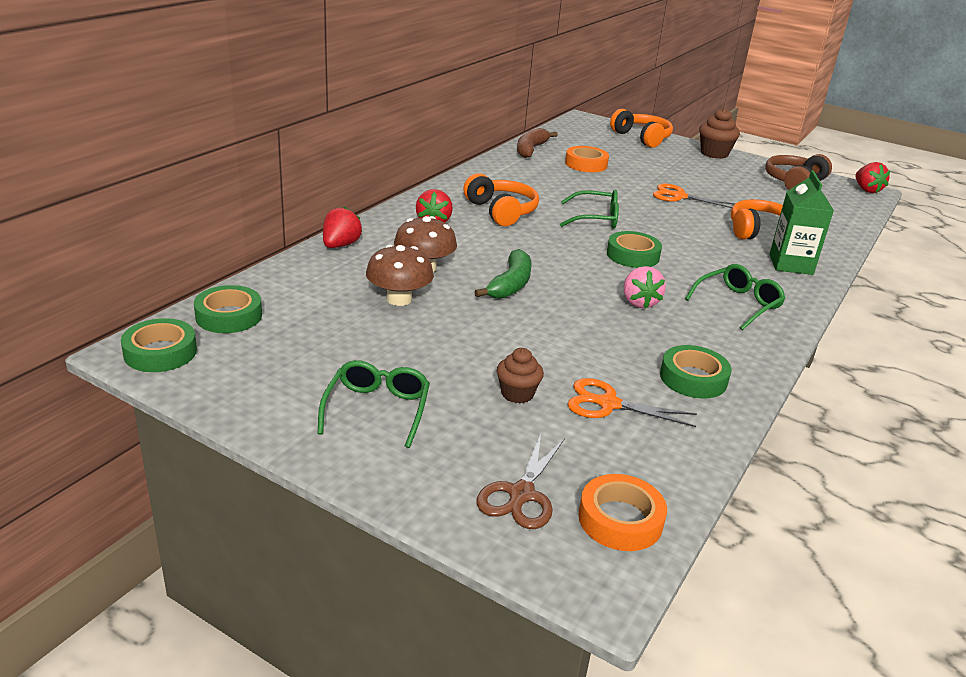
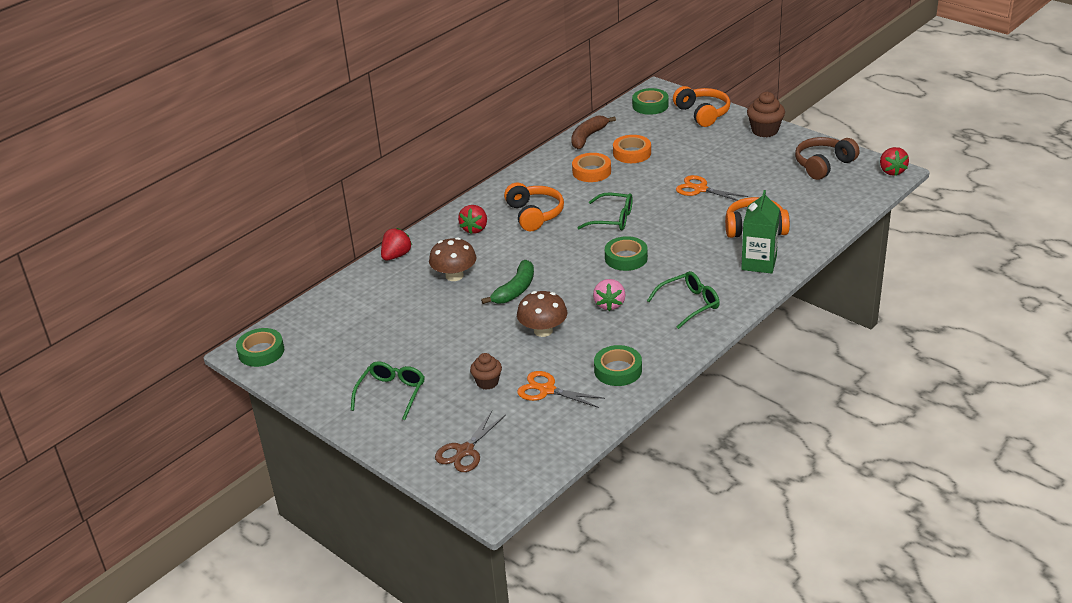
camera: 15 degrees right, 5 degrees up
green tape [194,285,262,333] -> green tape moved to [632,88,669,115]
brown mushroom [366,245,434,306] -> brown mushroom moved to [517,291,567,337]
orange tape [578,474,667,551] -> orange tape moved to [572,153,611,182]

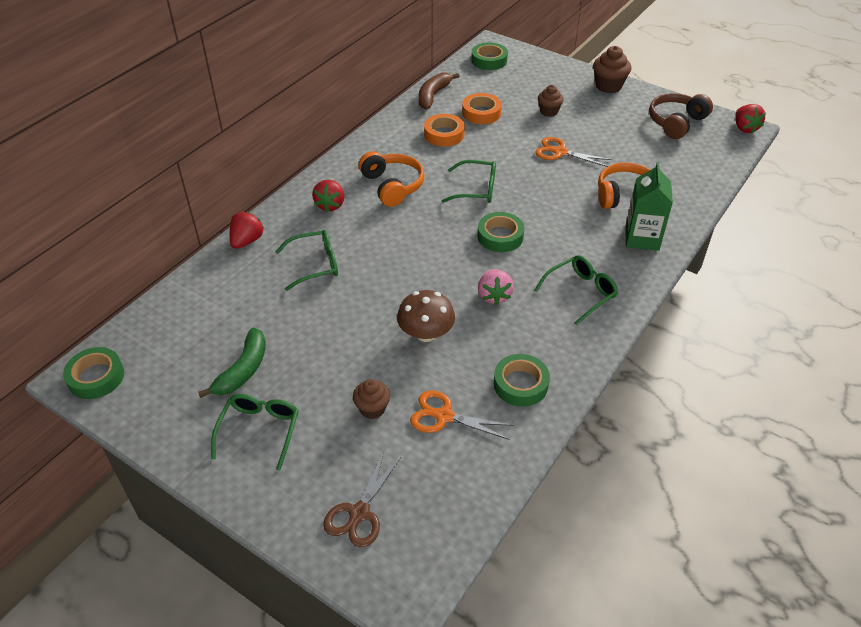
camera: 10 degrees left, 10 degrees up
brown mushroom [429,237,477,281] -> green glasses [275,230,338,291]
green banana [481,260,534,304] -> green banana moved to [198,327,266,398]
orange headphones [673,86,730,127] -> none
none -> brown cupcake [538,85,564,117]

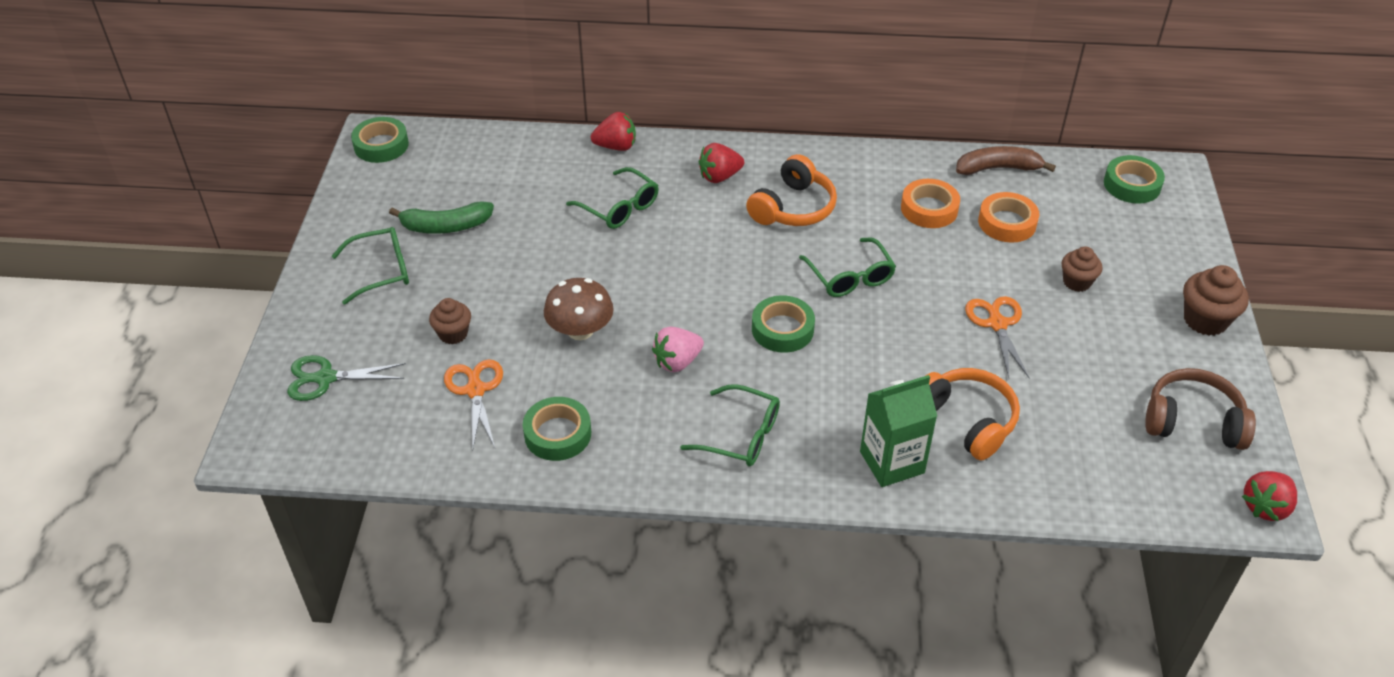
camera: 60 degrees right, 0 degrees up
brown scissors [323,452,402,547] -> green scissors [287,355,406,401]

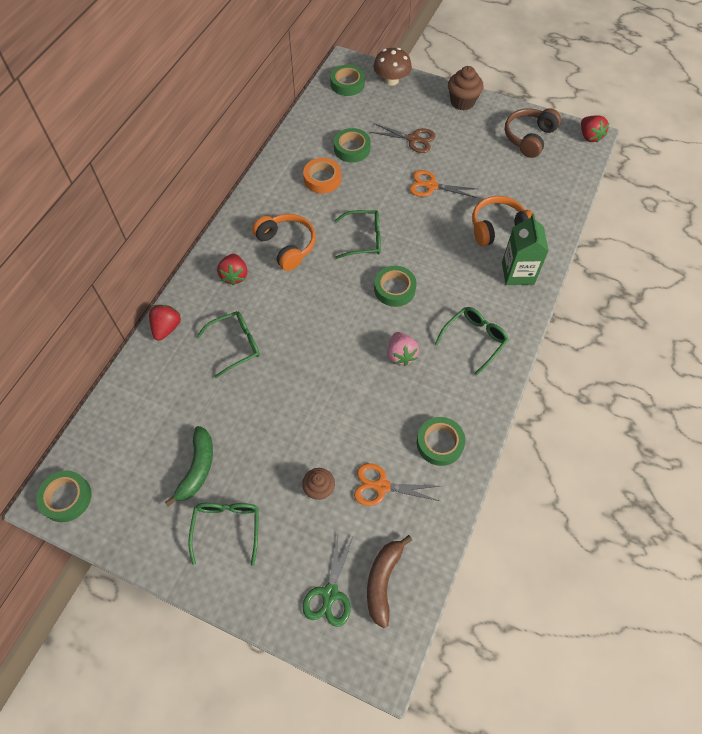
camera: 70 degrees left, 15 degrees up
brown mushroom [544,278,614,340] -> brown mushroom moved to [373,48,412,86]
brown banana [956,146,1056,175] -> brown banana moved to [367,535,412,628]
orange tape [978,192,1039,243] -> green tape [334,128,371,162]
brown cupcake [1062,246,1103,292] -> brown scissors [370,123,435,153]

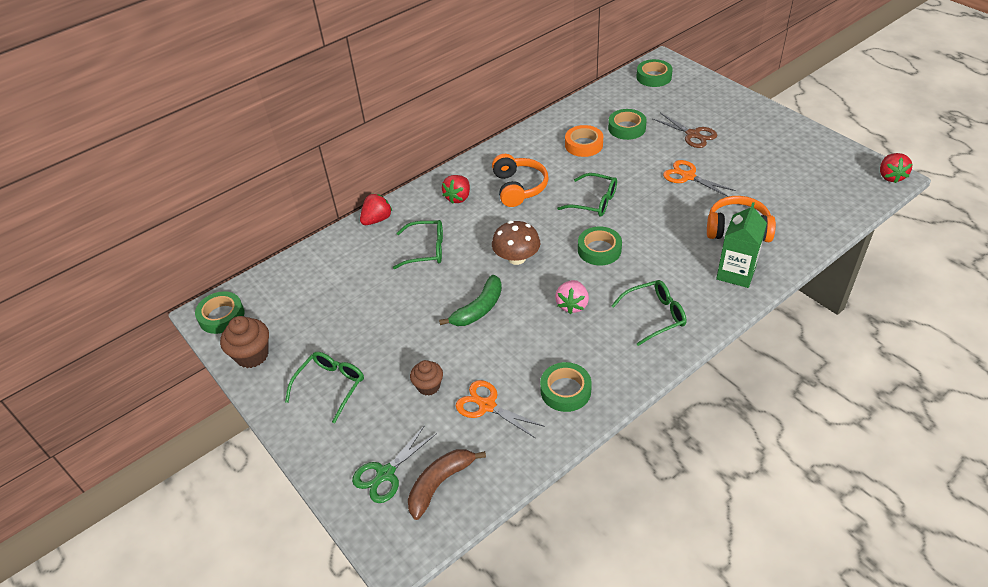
camera: 30 degrees right, 15 degrees down
green banana [165,426,213,506] -> green banana moved to [439,275,502,326]
brown mushroom [373,48,412,86] -> brown mushroom moved to [492,221,540,265]
brown cupcake [448,66,484,110] -> brown cupcake moved to [220,316,269,368]
brown headphones [505,108,561,158] -> none

